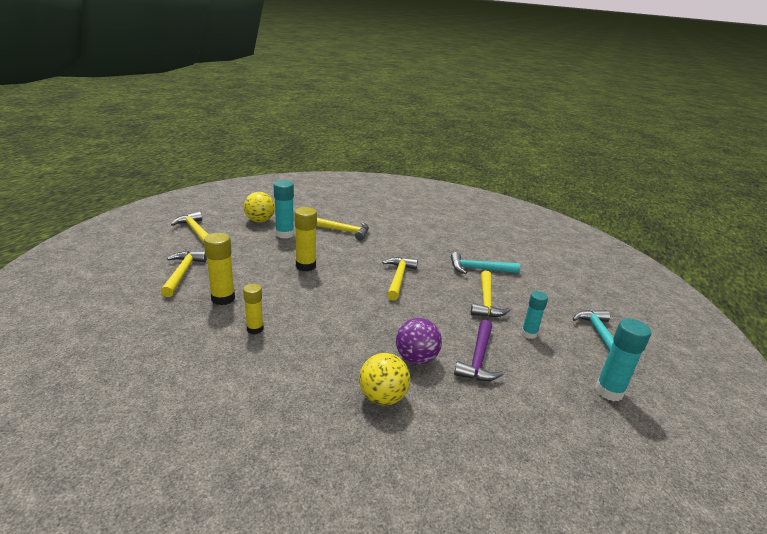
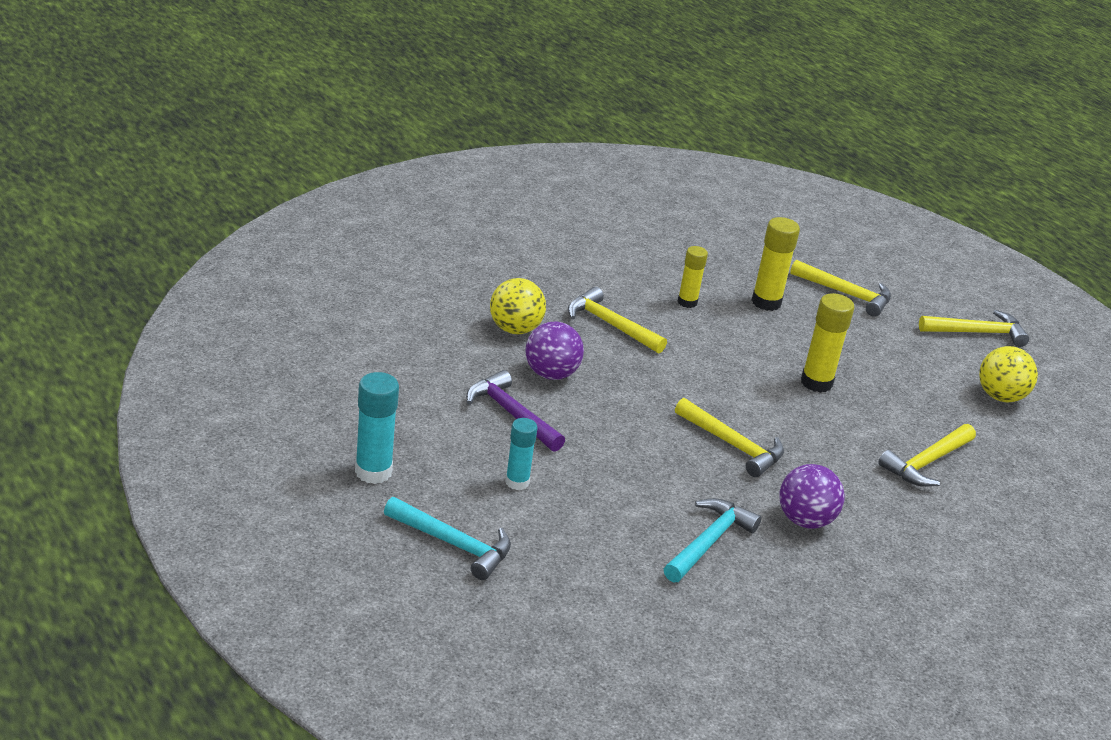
camera: 120 degrees right, 5 degrees up
turquoise glue stick [274,180,294,239] -> none
yellow hammer [471,271,511,317] -> yellow hammer moved to [568,287,667,353]
none -> purple ball [780,464,844,529]

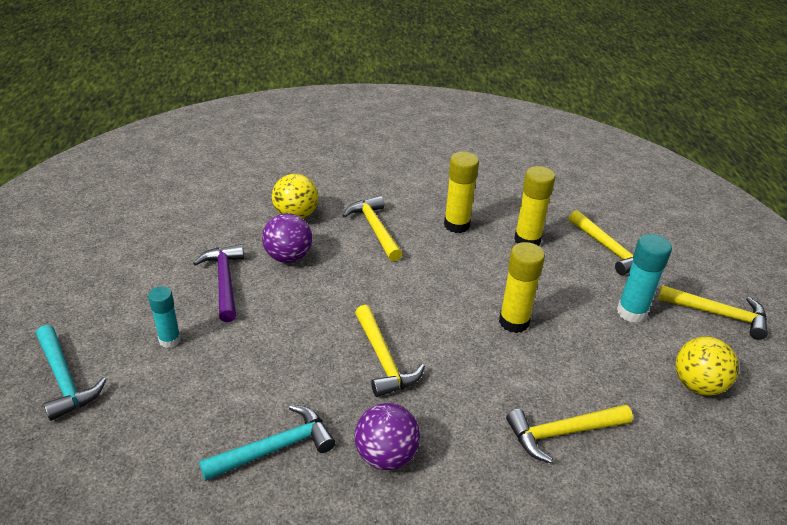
camera: 30 degrees right, 5 degrees up
turquoise glue stick [355,372,399,484] -> turquoise glue stick moved to [617,234,672,323]
yellow glue stick [678,246,708,308] -> yellow glue stick [444,152,479,233], size x1.51

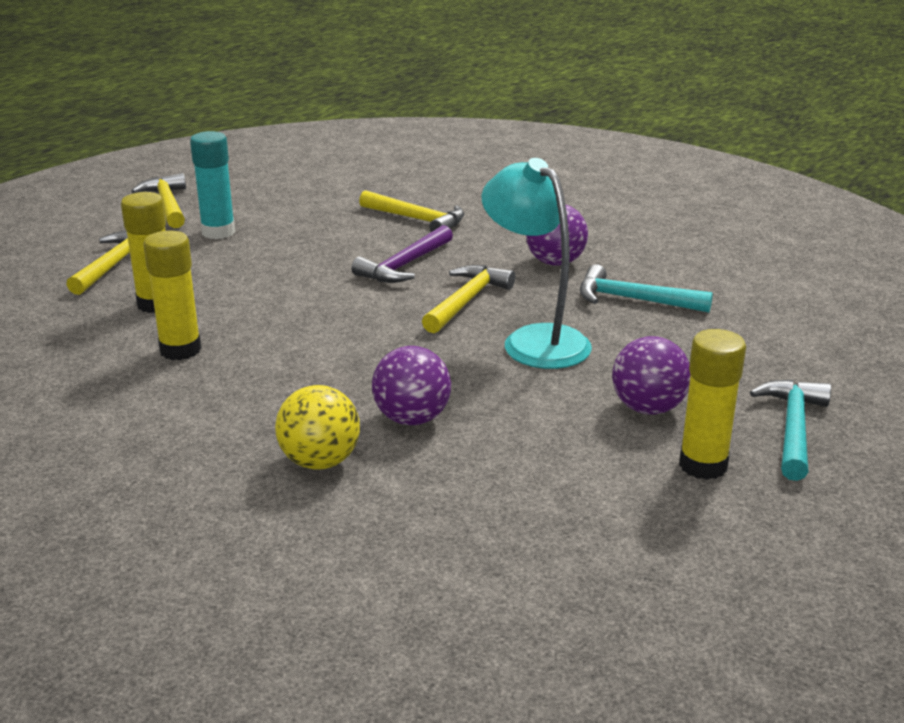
camera: 130 degrees left, 10 degrees down
turquoise glue stick [148,286,181,348] -> purple ball [612,336,691,415]
purple hammer [193,244,244,322] -> purple hammer moved to [351,225,453,283]
yellow hammer [342,196,402,261] -> none
yellow glue stick [499,242,545,333] -> yellow glue stick moved to [679,329,746,480]
yellow ball [675,337,739,396] -> none
none -> turquoise lamp [482,158,592,369]

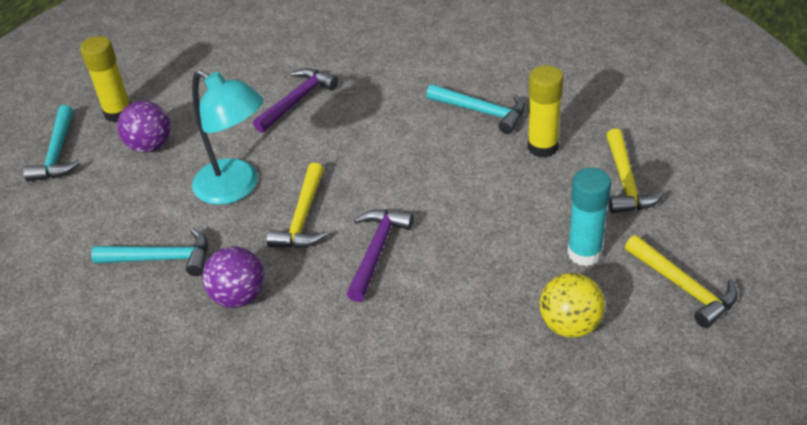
camera: 165 degrees right, 15 degrees up
yellow glue stick [143,231,201,360] -> turquoise hammer [426,84,525,134]
yellow ball [275,385,360,470] -> yellow ball moved to [540,273,605,338]
yellow hammer [359,190,464,232] -> none
purple ball [372,346,451,425] -> purple hammer [253,68,338,133]

